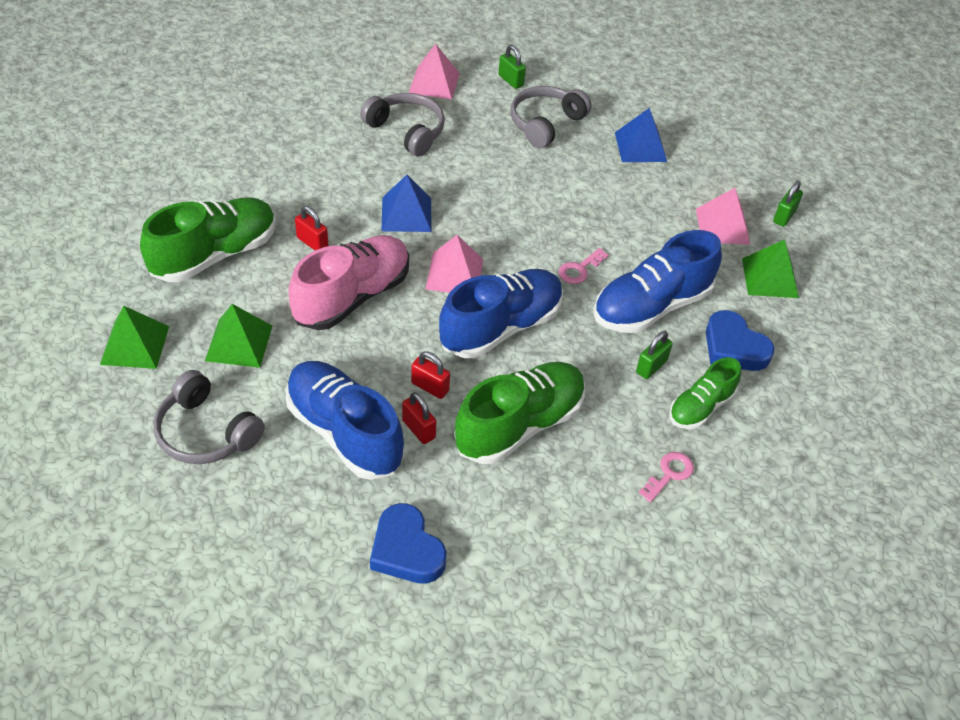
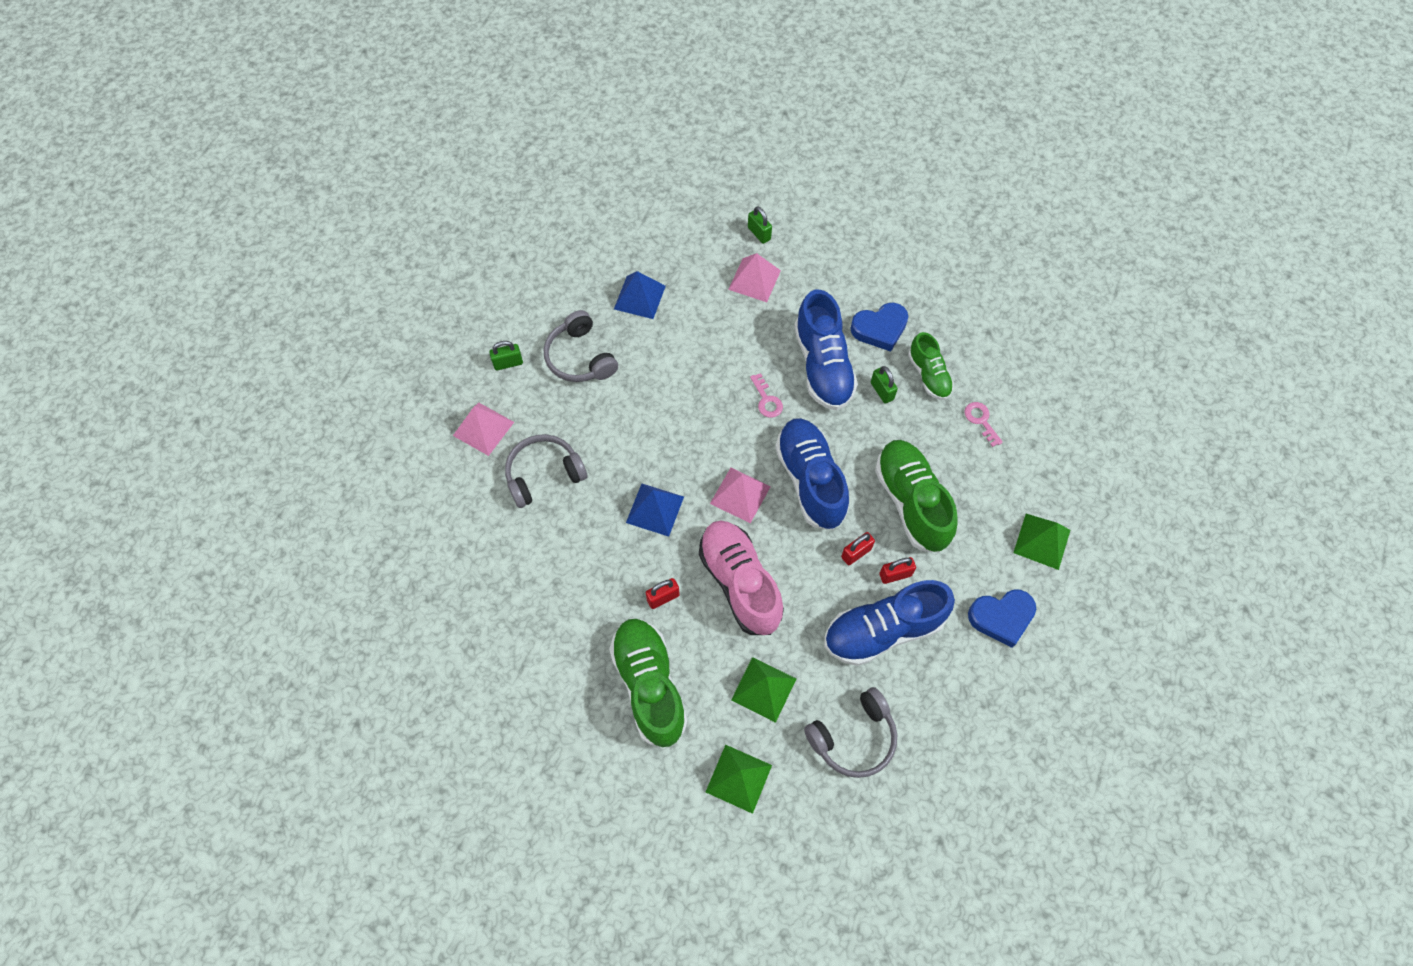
camera: 65 degrees left, 15 degrees up
green pyramid [742,240,799,298] -> green pyramid moved to [1013,514,1070,570]

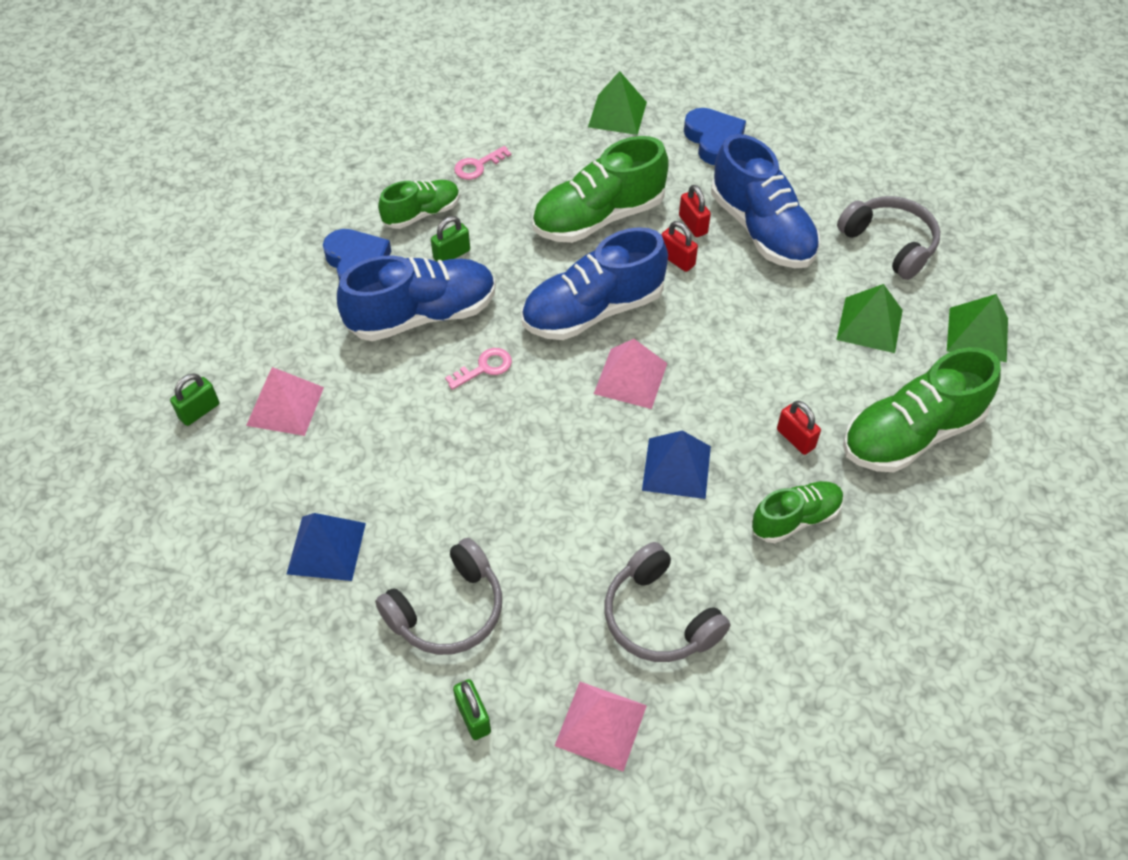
camera: 100 degrees left, 10 degrees down
pink shoe [699,521,784,635] -> none
none -> green shoe [752,481,844,543]

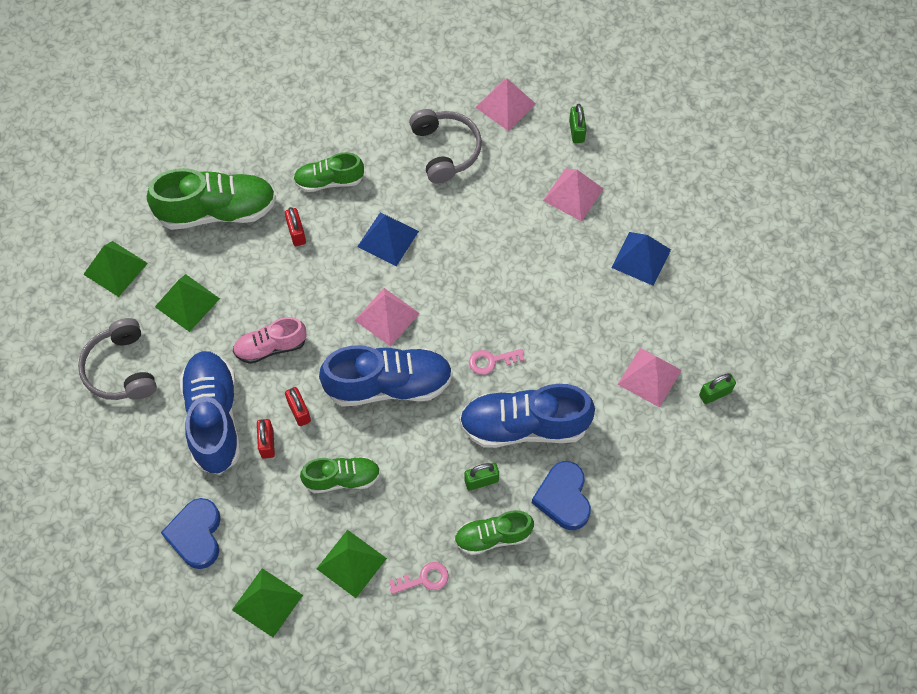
camera: 160 degrees left, 10 degrees up
grey headphones [375,538,502,655] -> pink pyramid [543,168,603,222]
green shoe [532,136,669,243] -> green shoe [300,456,381,493], size x0.58
none -> pink shoe [233,317,306,364]
none -> green pyramid [316,530,387,598]

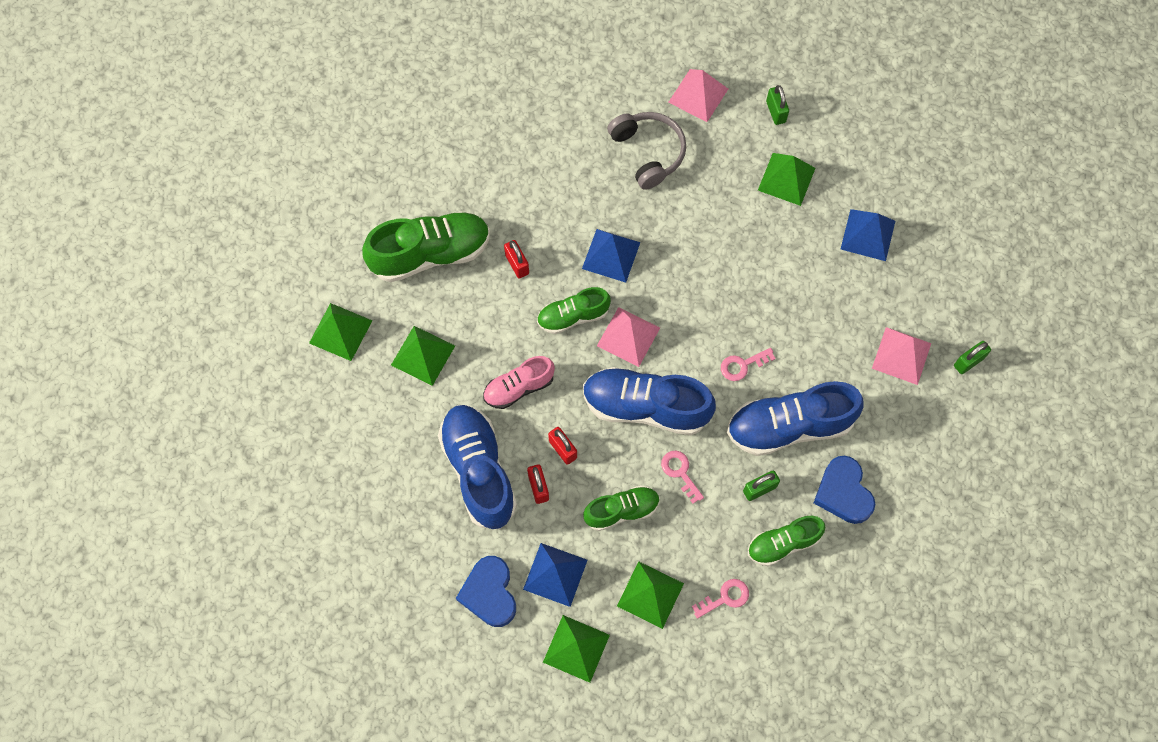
camera: 10 degrees left, 5 degrees up
grey headphones [78,318,157,400] -> none
green shoe [293,152,364,192] -> green shoe moved to [537,287,611,334]
blue shoe [319,345,453,407] -> blue shoe turned 150 degrees counterclockwise [583,367,716,435]
pink pyramid [543,168,603,222] -> green pyramid [758,153,815,206]
none -> blue pyramid [523,543,588,607]
none -> pink key [661,451,704,504]

